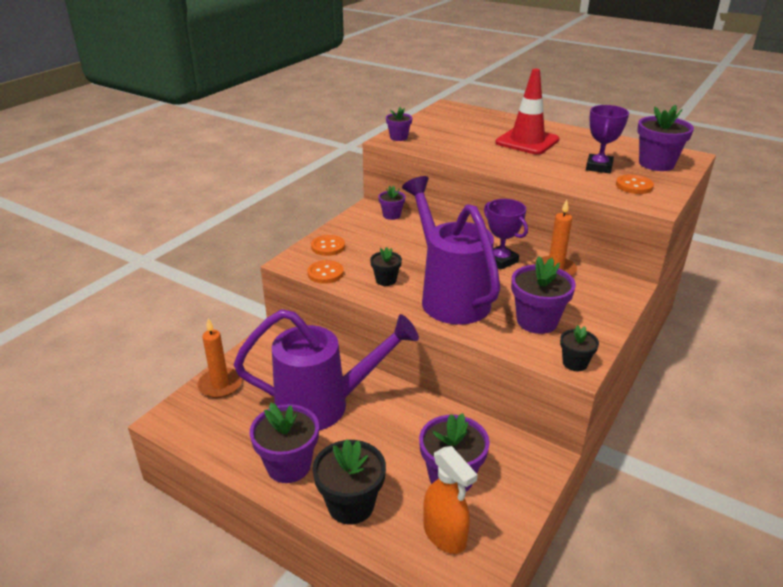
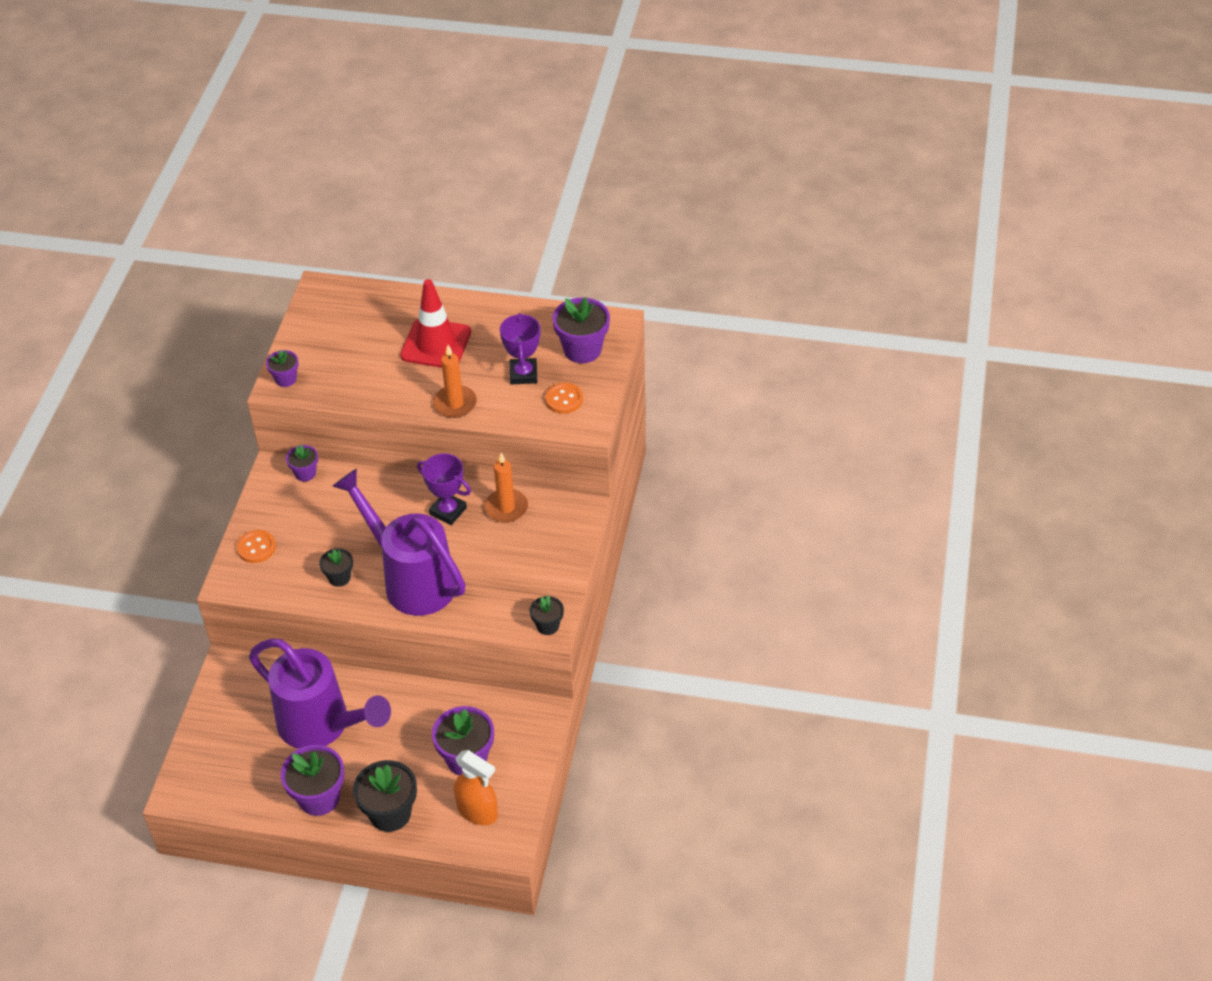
camera: 20 degrees left, 15 degrees up
orange candle [197,318,242,398] -> orange candle moved to [433,345,477,418]
purple watering can [234,309,419,431] -> purple watering can turned 60 degrees clockwise [249,639,391,749]
orange button [307,260,344,284] -> none
purple flower pot [511,256,576,334] -> none

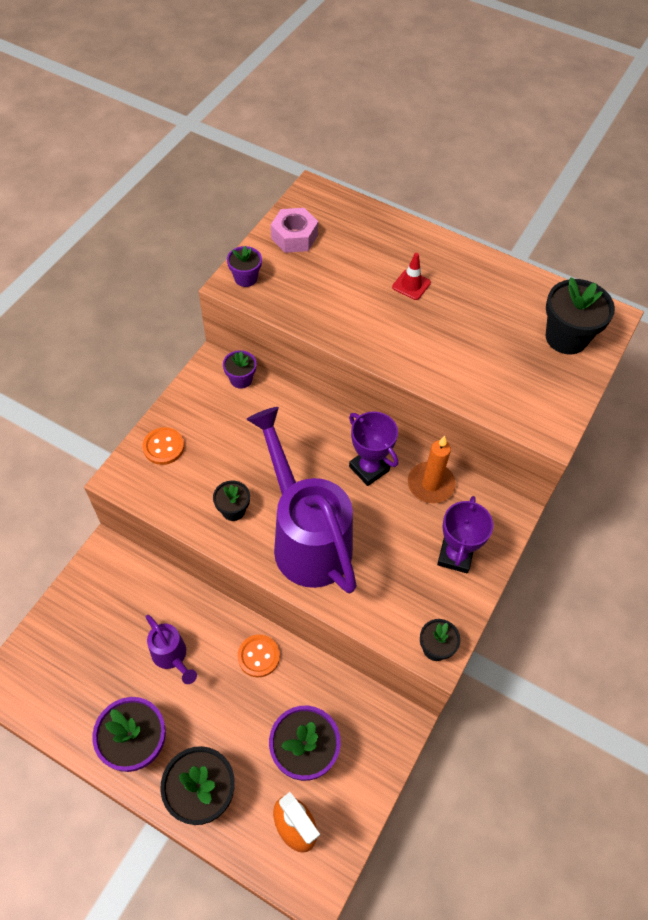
camera: 15 degrees right, 10 degrees up
purple watering can [249,639,391,749] -> purple watering can [146,615,197,684], size x0.46
red traffic cone [400,279,471,368] -> red traffic cone [392,253,431,300], size x0.47
orange candle [433,345,477,418] -> none
purple trophy [500,313,540,385] -> purple trophy moved to [437,496,493,573]
orange button [545,383,583,414] -> orange button moved to [238,635,280,678]
purple flower pot [552,297,610,363] -> black flower pot [545,278,615,354]
none -> pink nut [271,208,318,253]

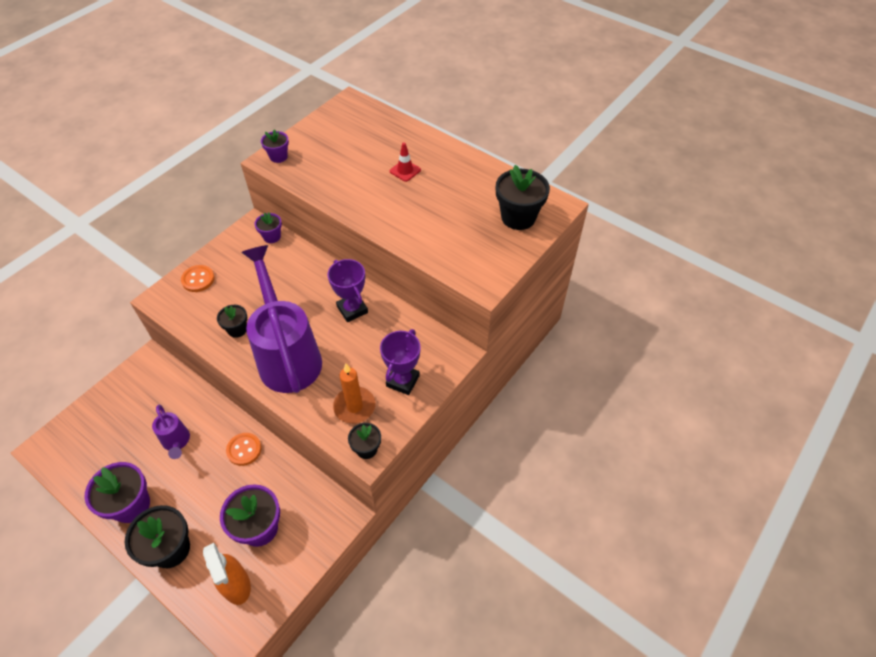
camera: 10 degrees right, 5 degrees down
pink nut [271,208,318,253] -> none
orange candle [408,436,456,503] -> orange candle moved to [333,364,376,424]

